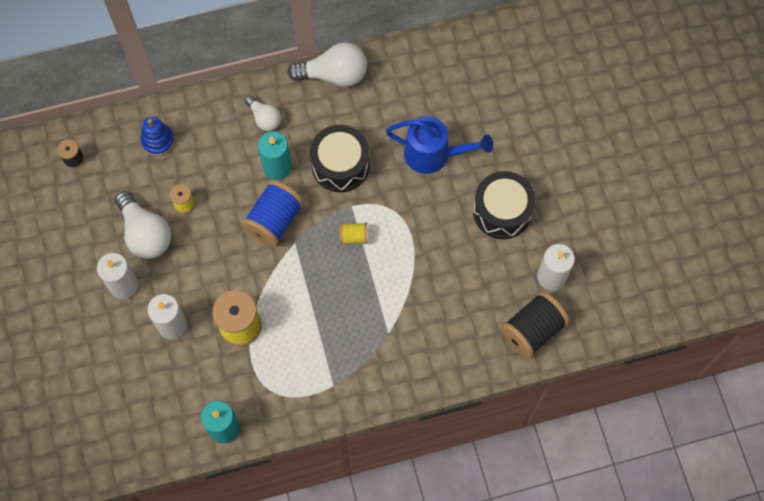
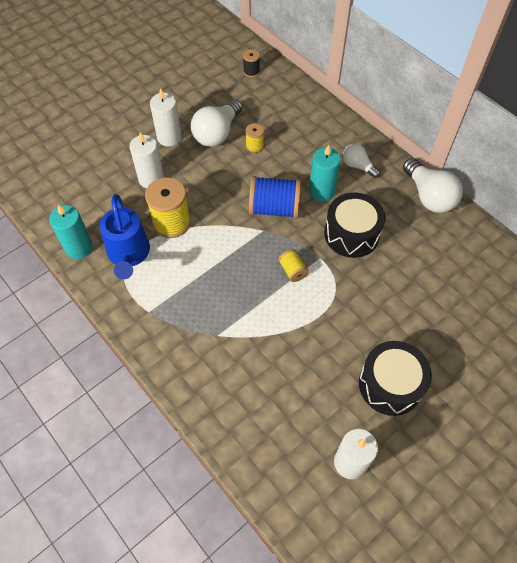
camera: 65 degrees right, 10 degrees down
blue stacking toy [141,117,175,156] -> none
white light bulb [245,95,281,131] -> white light bulb turned 105 degrees clockwise [343,143,380,178]
blue watering can [386,116,493,174] -> blue watering can moved to [99,194,150,279]
black spool [501,291,570,358] -> none

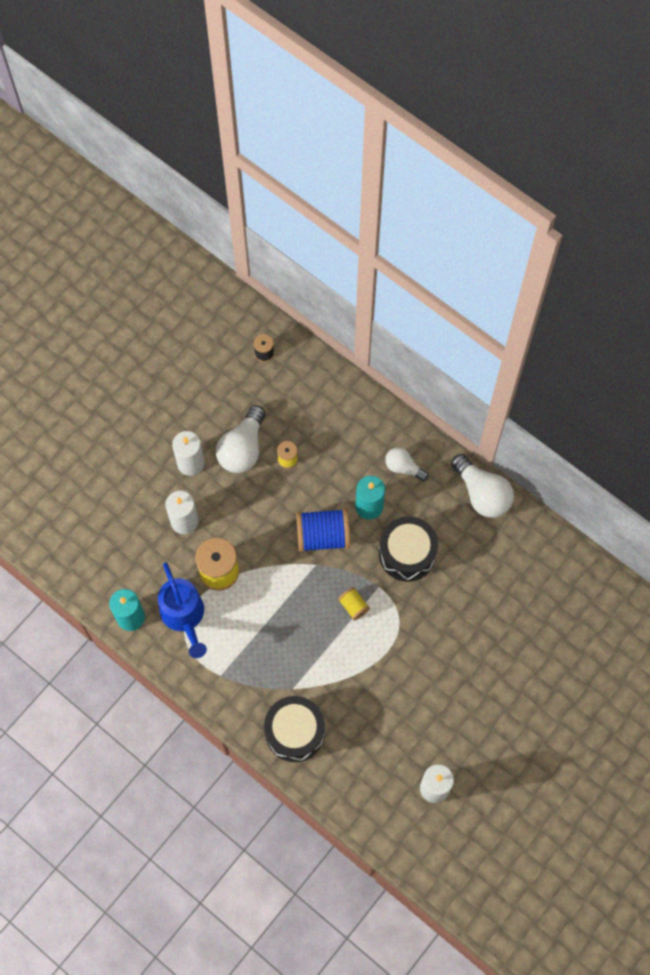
camera: 10 degrees left, 10 degrees up
black drum [359,341,432,416] -> black drum moved to [264,696,325,762]

